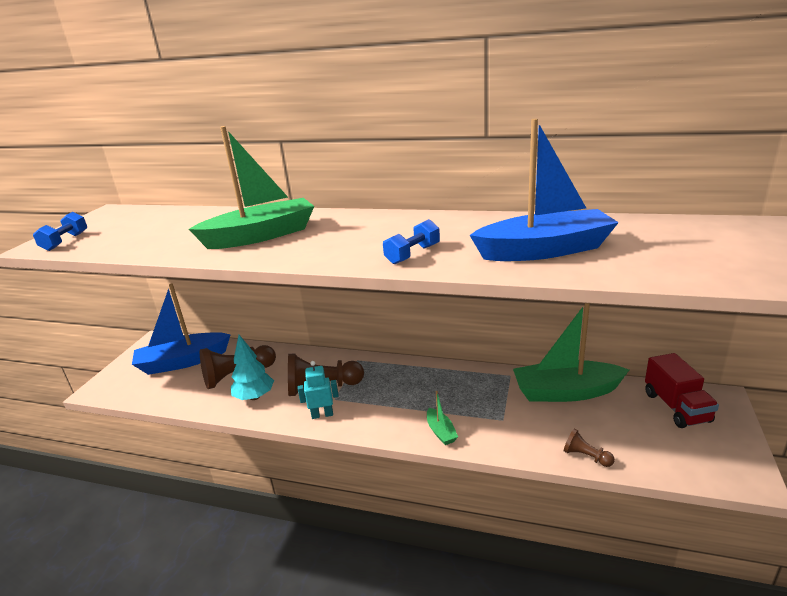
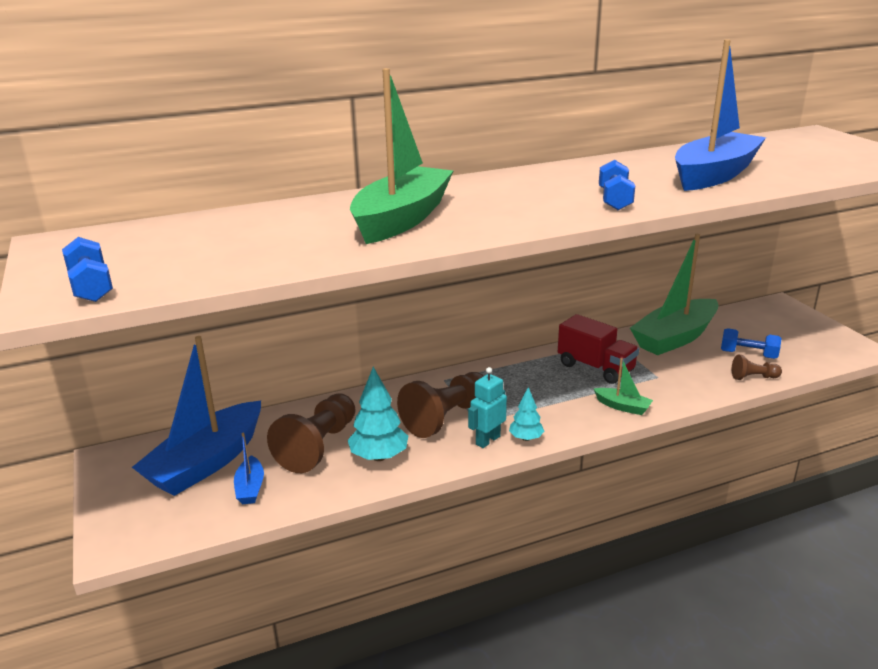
camera: 40 degrees left, 0 degrees up
red truck [645,353,719,428] -> red truck moved to [558,314,639,384]
none -> blue boat [234,432,264,504]
none -> turquoise tree [509,387,544,441]
none -> blue dumbbell [721,328,782,359]

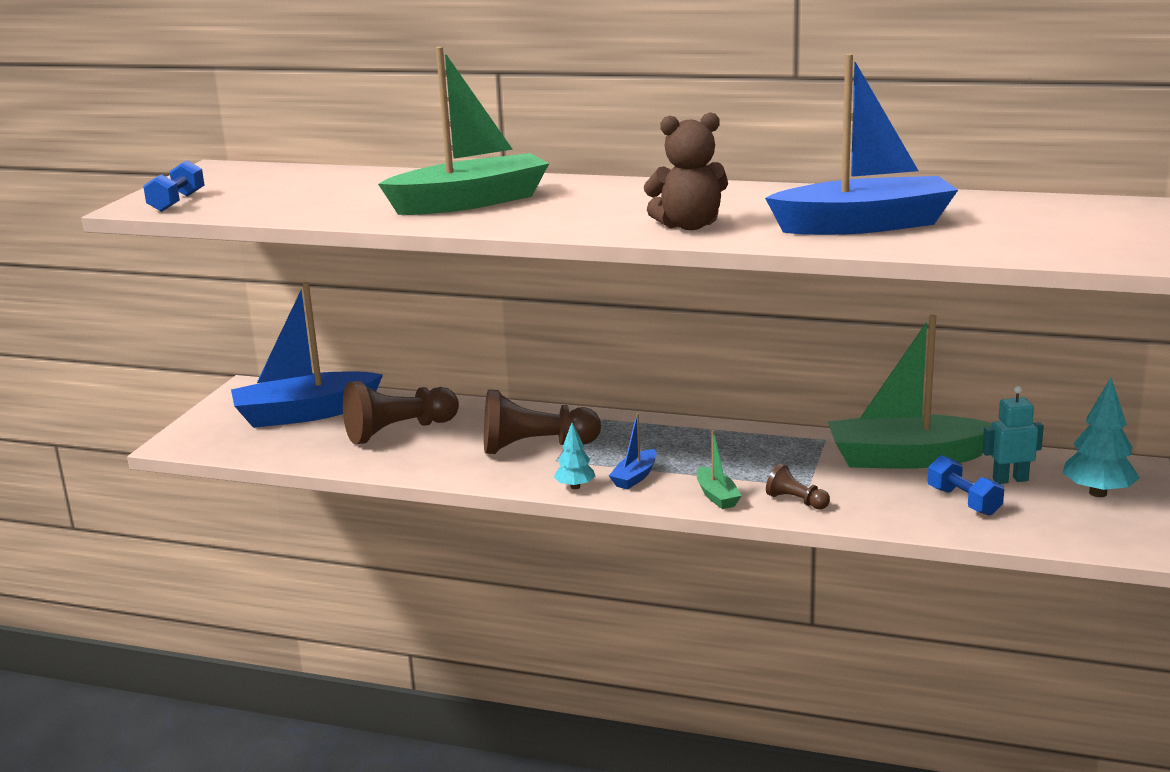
camera: 40 degrees right, 5 degrees down
blue boat [234,432,264,504] -> blue boat moved to [609,413,657,489]
turquoise tree [348,367,408,461] -> turquoise tree moved to [1062,378,1140,497]
turquoise robot [468,367,507,448] -> turquoise robot moved to [982,386,1044,484]
red truck [558,314,639,384] -> none
blue dumbbell [599,160,635,210] -> brown teddy bear [644,112,728,230]
brown pawn [732,354,782,380] -> brown pawn moved to [766,463,830,510]

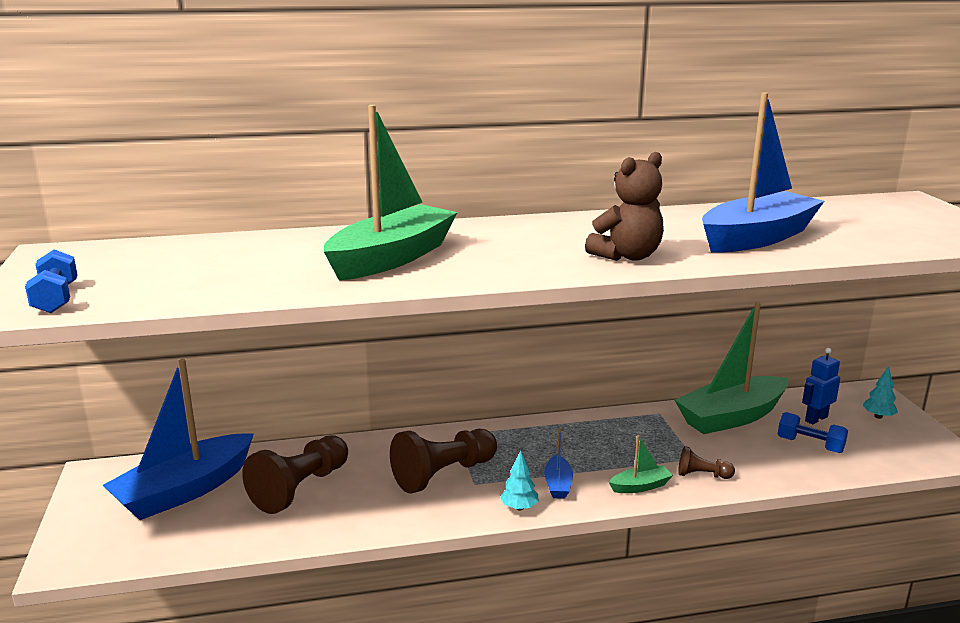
camera: 30 degrees left, 0 degrees up
green boat [697,430,742,509] -> green boat turned 60 degrees counterclockwise [609,435,673,493]
turquoise robot [982,386,1044,484] -> blue robot [802,348,840,425]
turquoise tree [1062,378,1140,497] -> turquoise tree [862,366,898,419], size x0.60

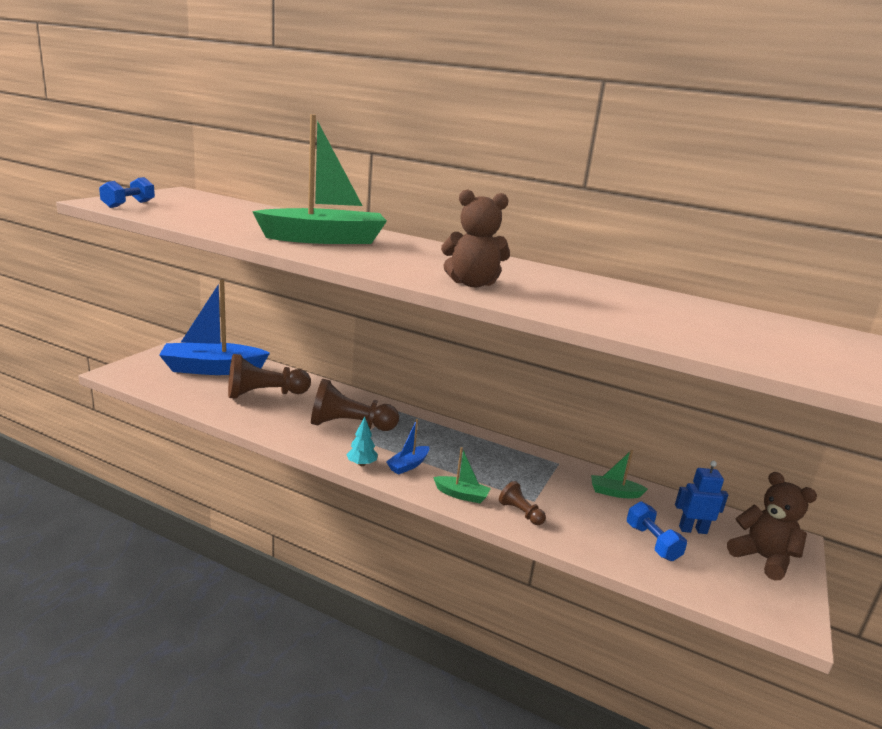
camera: 35 degrees right, 0 degrees up
green boat [675,302,788,434] -> green boat [591,450,648,498], size x0.44
blue boat [702,92,824,253] -> none
turquoise tree [862,366,898,419] -> brown teddy bear [727,472,817,581]

